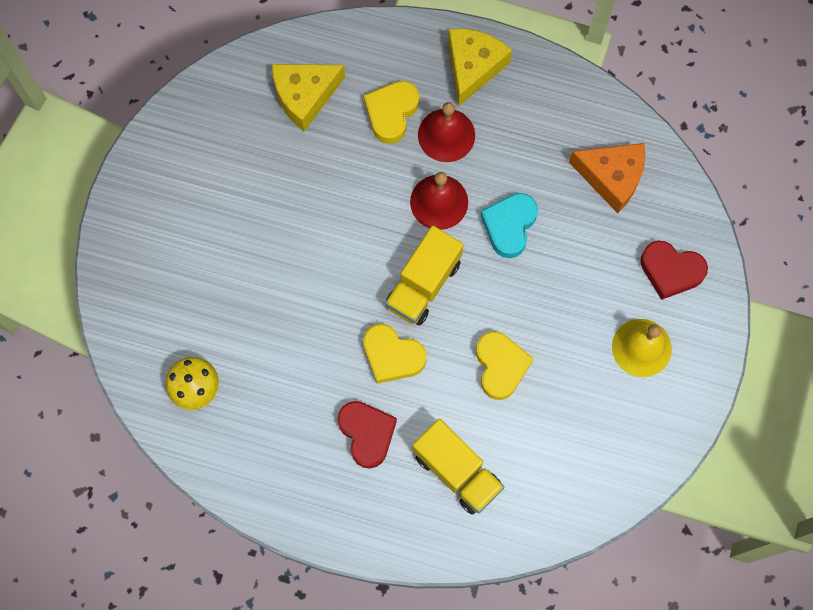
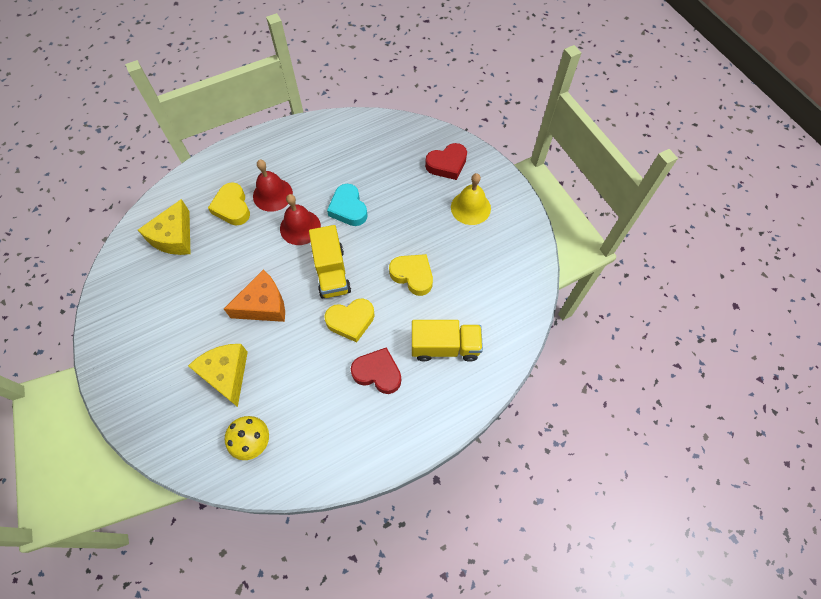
camera: 45 degrees left, 10 degrees down
yellow cheese [448,28,512,107] -> yellow cheese moved to [188,344,248,407]
orange cheese [569,143,645,213] -> orange cheese moved to [224,270,285,322]

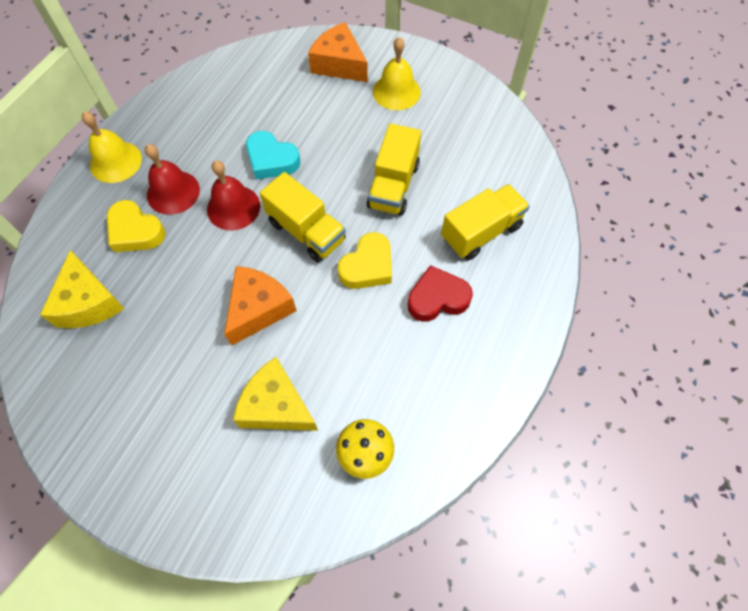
camera: 35 degrees left, 0 degrees up
yellow heart [389,254,433,296] -> yellow truck [367,123,421,215]
red heart [425,143,467,180] -> orange cheese [308,22,368,82]
none -> yellow bell [82,111,142,183]

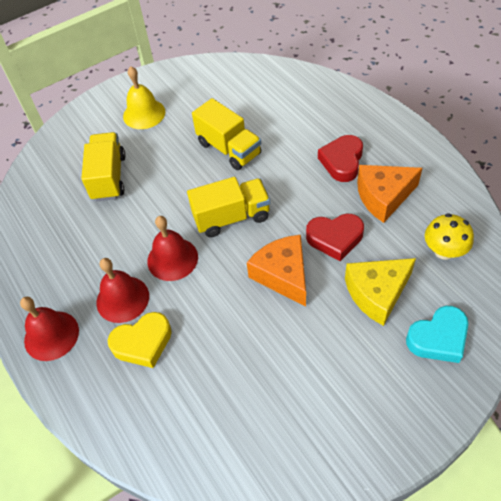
camera: 55 degrees left, 10 degrees down
yellow cheese [40,250,124,328] -> none
yellow bell [82,111,142,183] -> red bell [20,297,79,361]
turquoise heart [246,131,300,179] -> turquoise heart moved to [406,306,468,363]
orange cheese [308,22,368,82] -> orange cheese moved to [357,165,423,223]
yellow heart [338,232,392,289] -> none
yellow truck [441,184,530,260] -> yellow truck moved to [81,132,126,201]
none -> red heart [306,214,364,261]

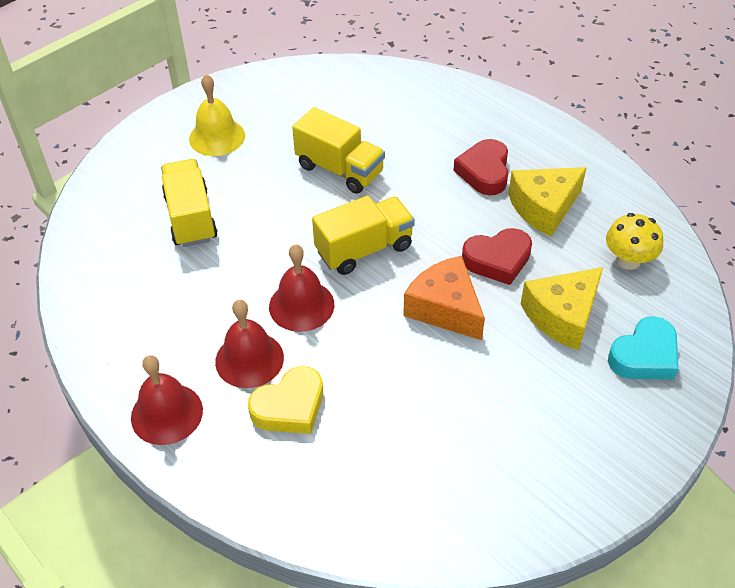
camera: 15 degrees left, 5 degrees down
orange cheese [357,165,423,223] -> yellow cheese [508,167,587,236]

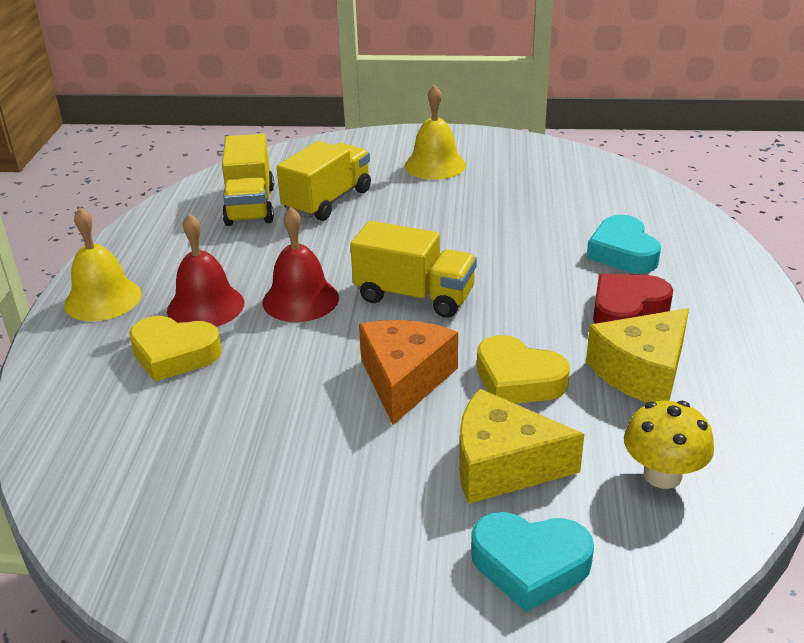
camera: 50 degrees right, 15 degrees down
red bell [131,355,203,445] -> yellow bell [64,208,142,321]
yellow truck [292,107,385,194] -> yellow truck moved to [222,134,274,226]
red heart [462,228,532,285] -> yellow heart [477,335,570,404]
yellow cheese [508,167,587,236] -> yellow cheese turned 60 degrees counterclockwise [586,308,689,403]
none -> turquoise heart [586,215,661,273]

